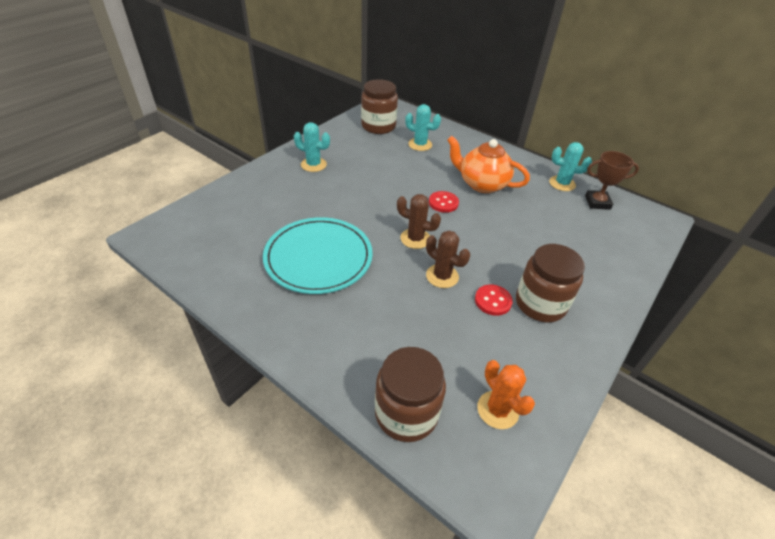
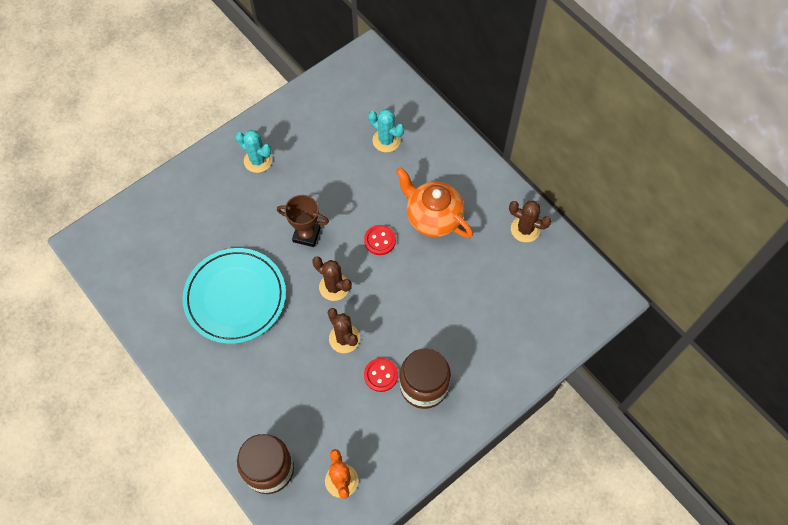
camera: 15 degrees right, 20 degrees up
brown jar [361,79,398,134] -> none
turquoise cactus [549,142,592,191] -> brown cactus [509,201,552,242]
brown trophy [585,151,639,210] -> brown trophy moved to [277,195,329,247]

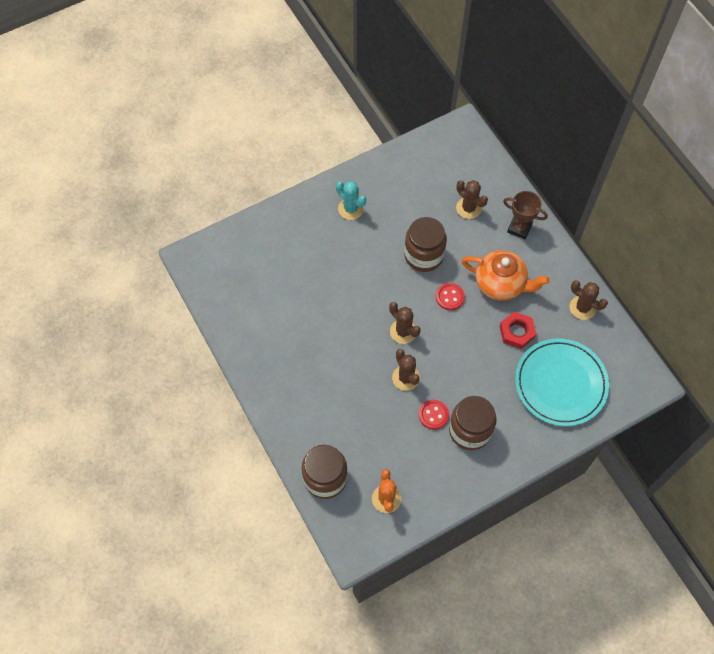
camera: 10 degrees right, 0 degrees up
turquoise plate [182,248,286,344] -> turquoise plate moved to [515,338,609,426]
brown trophy [277,195,329,247] -> brown trophy moved to [503,191,548,239]
turquoise cactus [368,109,404,152] -> brown cactus [456,180,488,219]
orange teapot [396,167,473,238] -> orange teapot turned 150 degrees clockwise [461,250,550,301]
none -> brown jar [404,217,447,272]
none -> red nut [500,312,536,349]

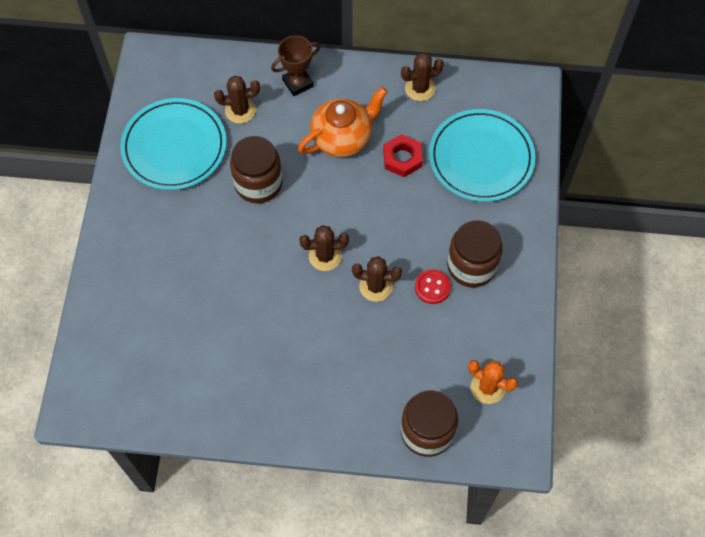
camera: 55 degrees left, 0 degrees up
turquoise cactus [336,181,366,220] -> none
red button [436,283,465,310] -> none
none -> turquoise plate [120,98,227,190]

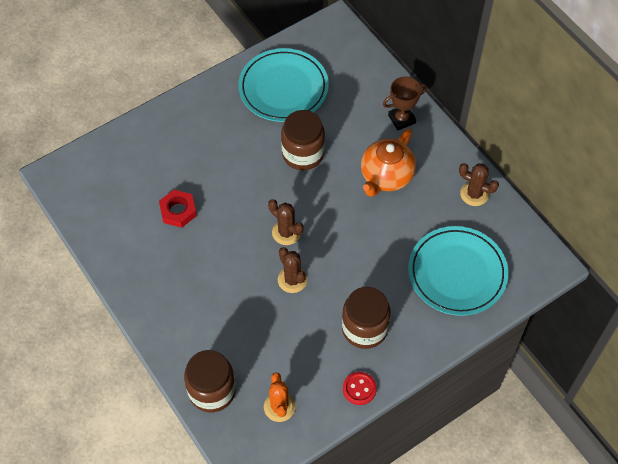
camera: 50 degrees right, 5 degrees down
brown cactus [214,76,260,124] -> none
brown trophy [271,35,320,96] -> brown trophy turned 45 degrees counterclockwise [383,77,427,130]
orange teapot [298,87,388,157] -> orange teapot turned 105 degrees clockwise [361,129,416,197]
red nut [383,134,423,177] -> red nut moved to [159,190,197,228]
red button [415,269,451,304] -> red button moved to [343,372,377,405]

